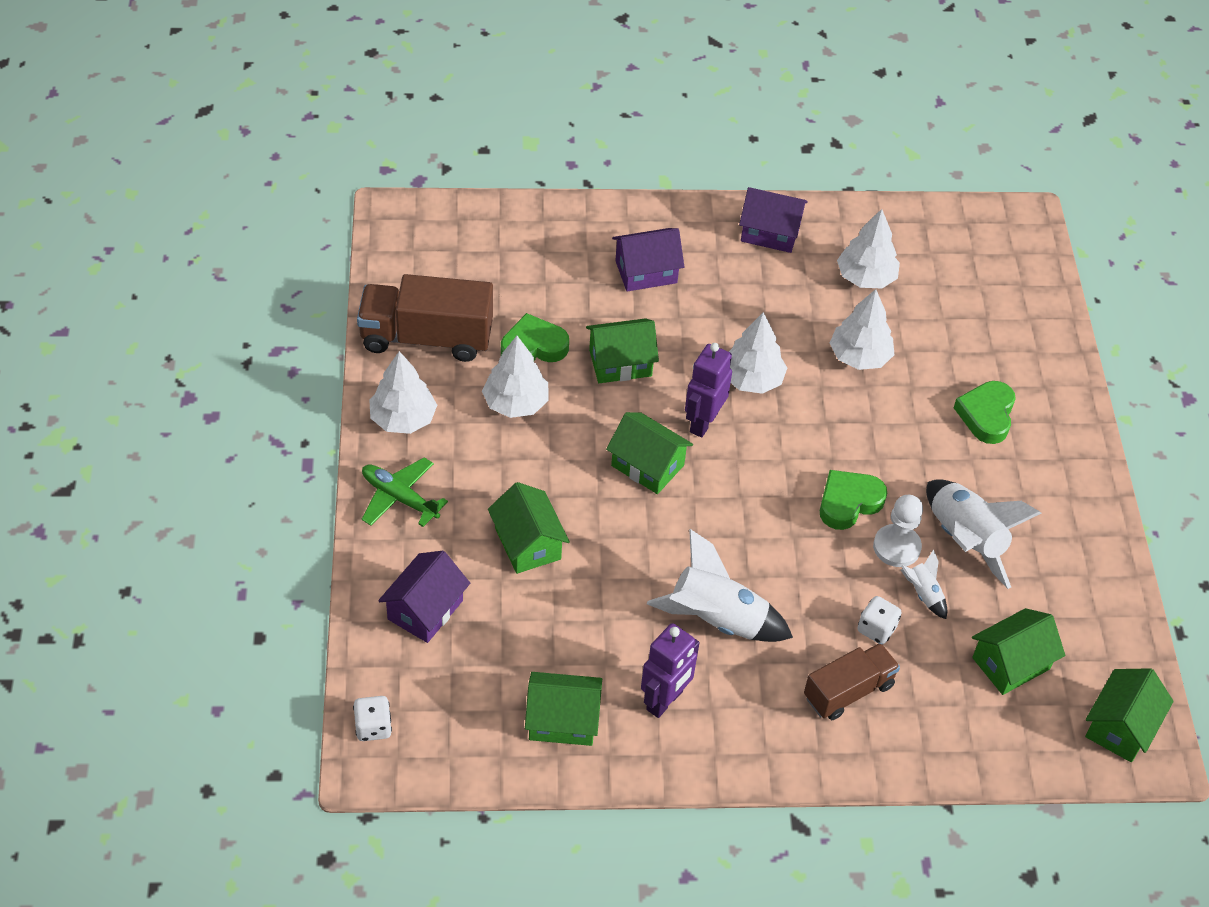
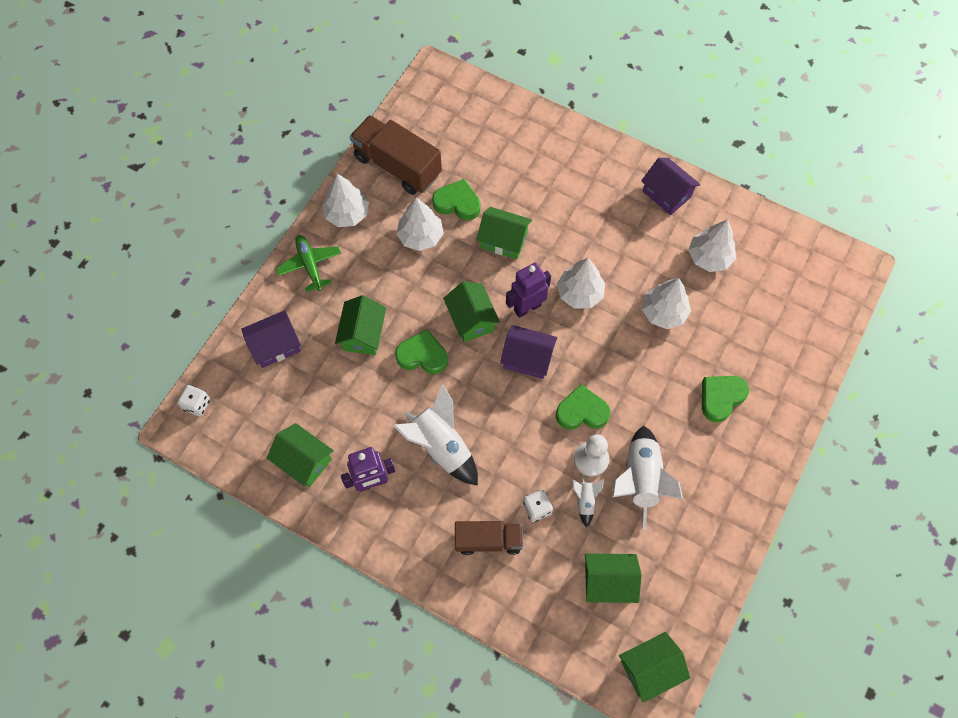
camera: 35 degrees right, 15 degrees up
purple house [612,228,684,292] -> purple house moved to [500,325,557,379]
none -> green heart [395,329,448,374]

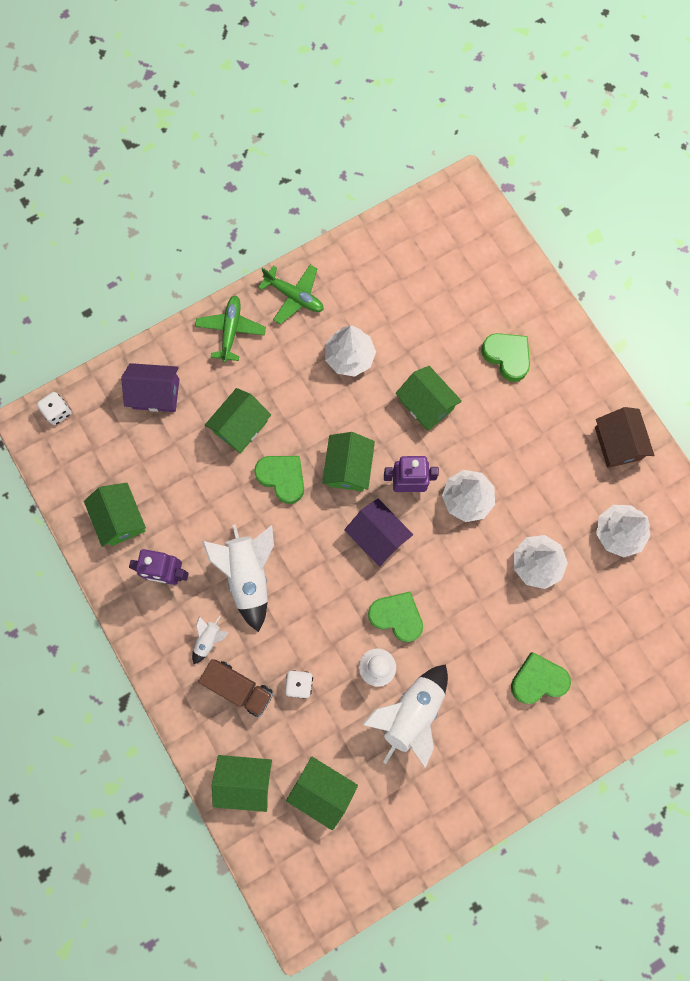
camera: 30 degrees right, 10 degrees up
white tree [322,174,369,227] -> green plane [258,265,324,324]
brown truck [350,115,442,195] -> none
green heart [432,179,480,220] -> green heart moved to [481,333,530,382]
white rocket [572,477,604,528] -> white rocket moved to [192,616,229,664]
green house [619,632,690,703] -> green house moved to [212,755,272,812]
purple house [641,158,701,215] -> brown house [595,407,654,468]

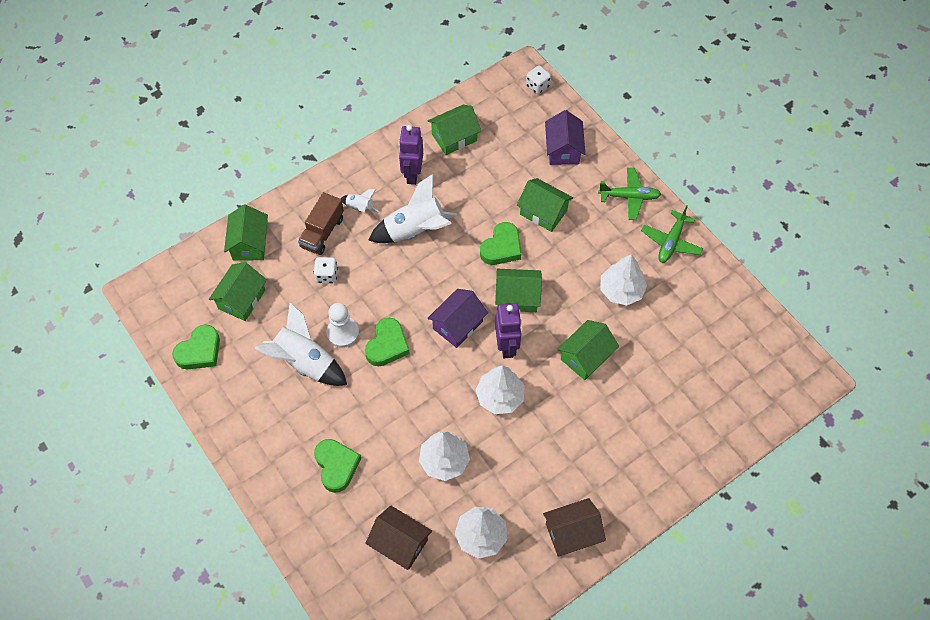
camera: 85 degrees right, 15 degrees down
green heart [481,333,530,382] -> green heart moved to [172,324,220,370]
none -> brown house [365,505,432,570]

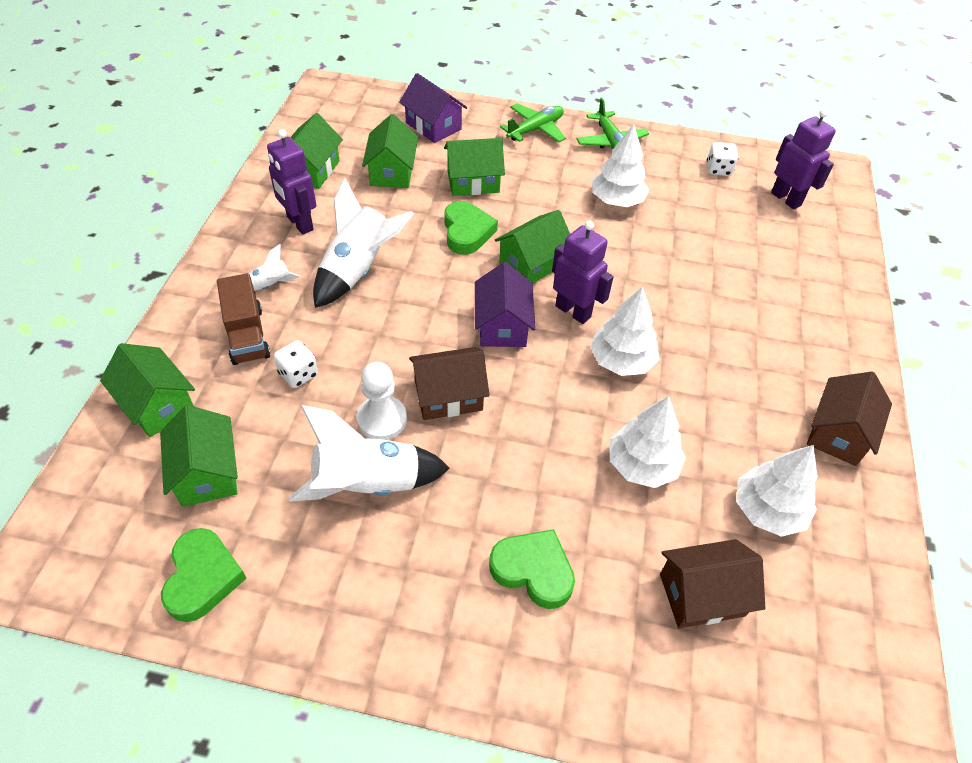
camera: 45 degrees left, 10 degrees down
green heart [365,318,410,366] -> brown house [409,347,490,420]
white dice [526,66,551,94] -> white dice moved to [707,142,738,176]
green house [557,320,619,380] -> green house moved to [362,114,418,188]
none -> purple robot [771,109,836,209]

